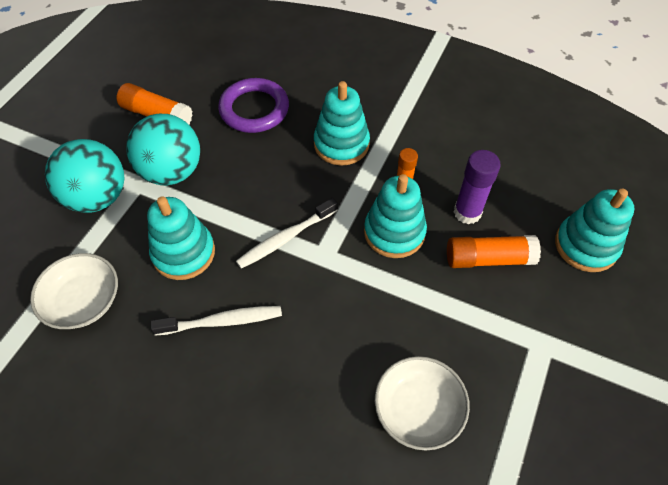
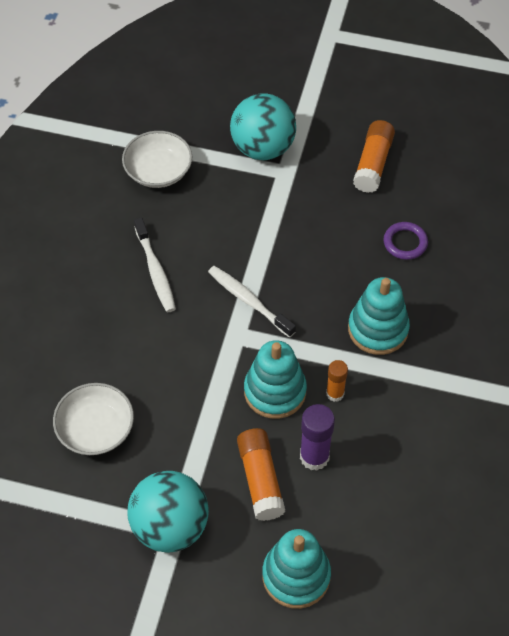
camera: 80 degrees right, 0 degrees up
turquoise ball [126,114,200,186] -> turquoise ball moved to [127,471,209,553]
turquoise stacking toy [147,196,215,280] -> none
purple ring [218,78,289,133] -> purple ring [383,222,428,260], size x0.59

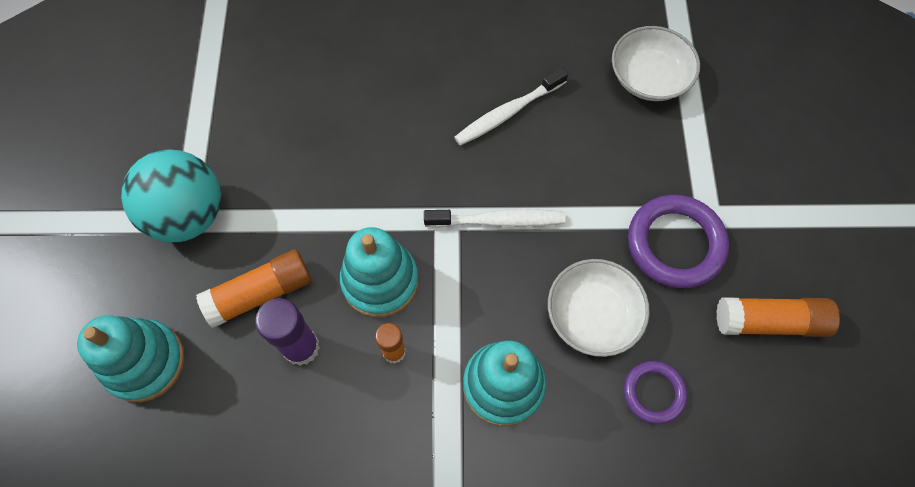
camera: 75 degrees right, 10 degrees up
white bowl [53,383,134,455] -> white bowl moved to [548,259,650,357]
white toothbrush [208,266,296,338] -> white toothbrush turned 60 degrees clockwise [424,209,566,228]
turquoise ball [230,93,296,160] -> none
none -> purple ring [628,195,729,288]

